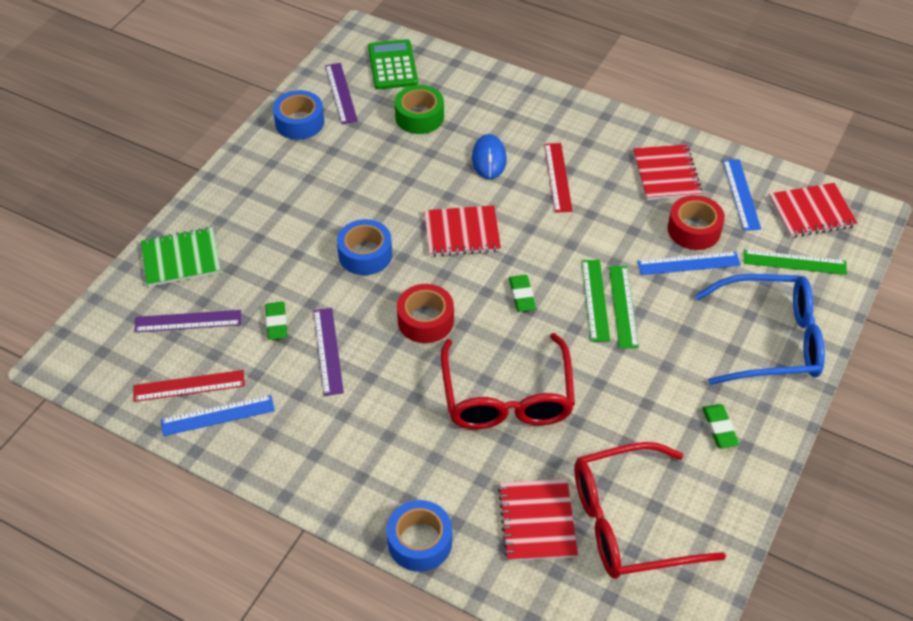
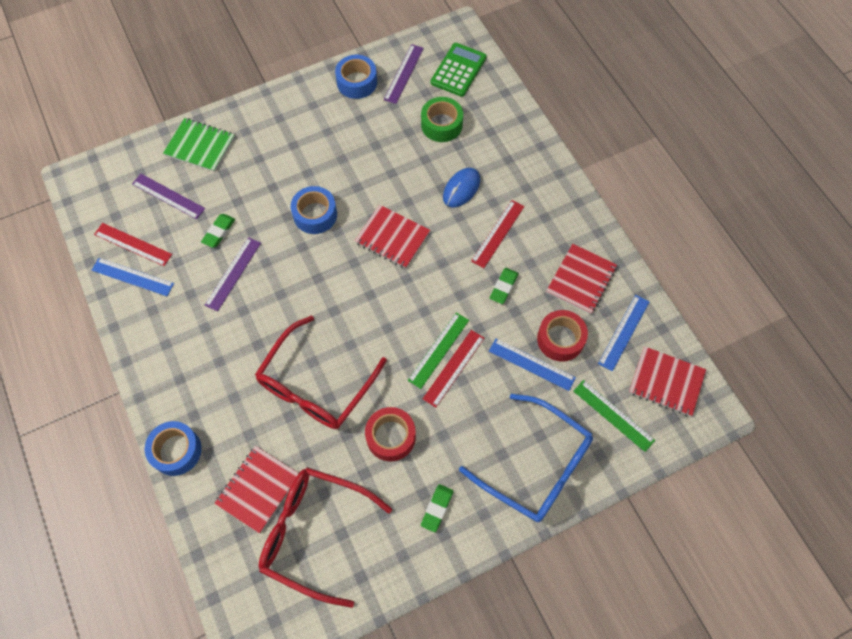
camera: 35 degrees right, 15 degrees up
red tape [397,284,454,343] -> red tape moved to [365,407,416,461]
green eraser [509,275,536,312] -> green eraser moved to [490,268,518,304]
green ruler [609,266,639,348] -> red ruler [423,330,484,408]

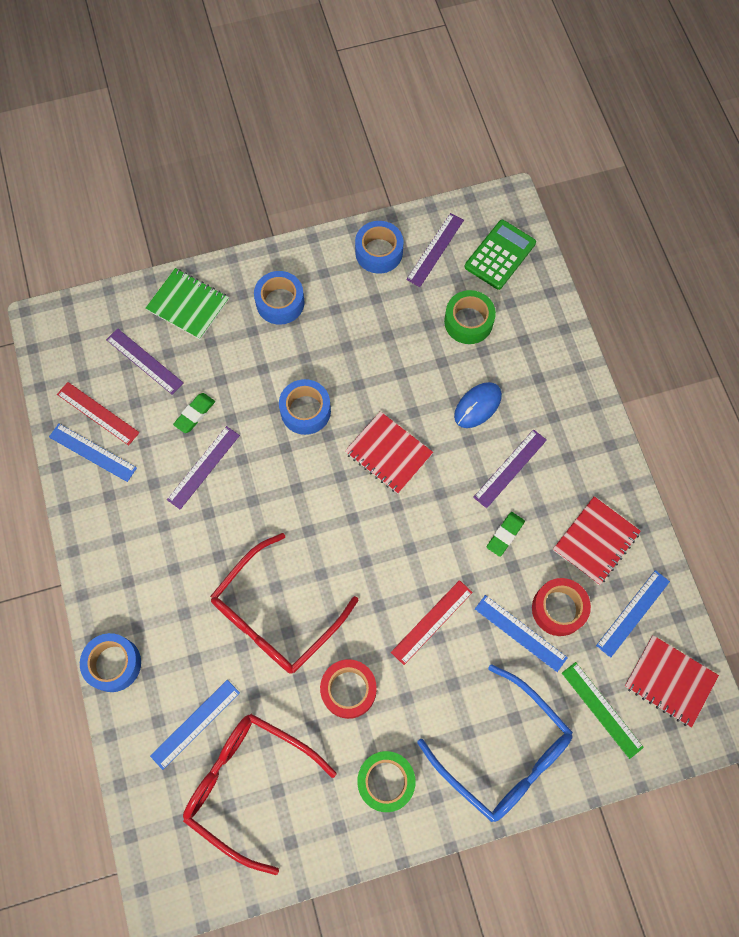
camera: 10 degrees right, 5 degrees up
red notebook [214,446,299,533] -> blue ruler [150,680,240,770]
green ruler [408,312,469,389] -> none
green eraser [421,484,454,532] -> green tape [357,751,415,812]
red ruler [471,200,525,268] -> purple ruler [473,429,547,508]
none -> blue tape [254,271,305,325]

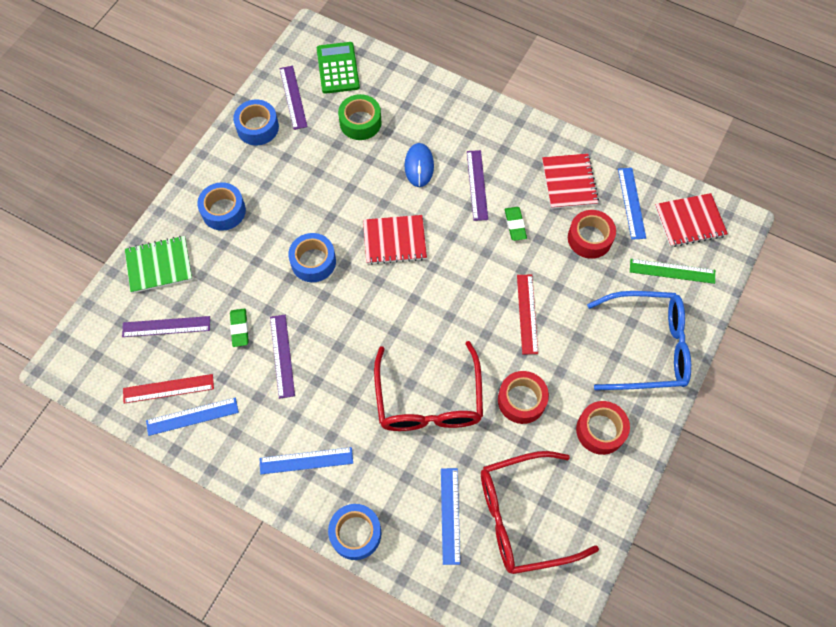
camera: 45 degrees left, 5 degrees down
green tape [357,751,415,812] -> red tape [576,401,630,455]
blue ruler [475,595,568,672] -> blue ruler moved to [259,447,353,474]

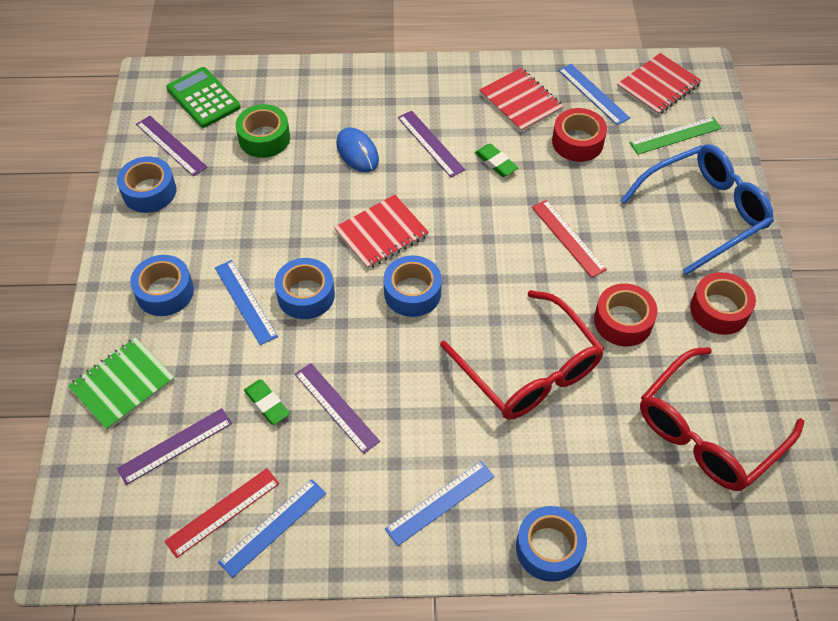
camera: 30 degrees left, 10 degrees down
blue ruler [441,468,460,565] -> blue ruler moved to [215,260,278,345]
none -> blue tape [383,255,442,317]

